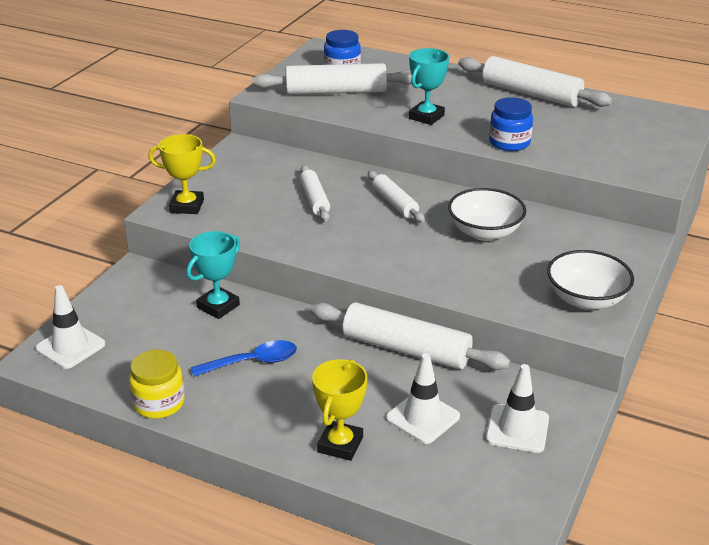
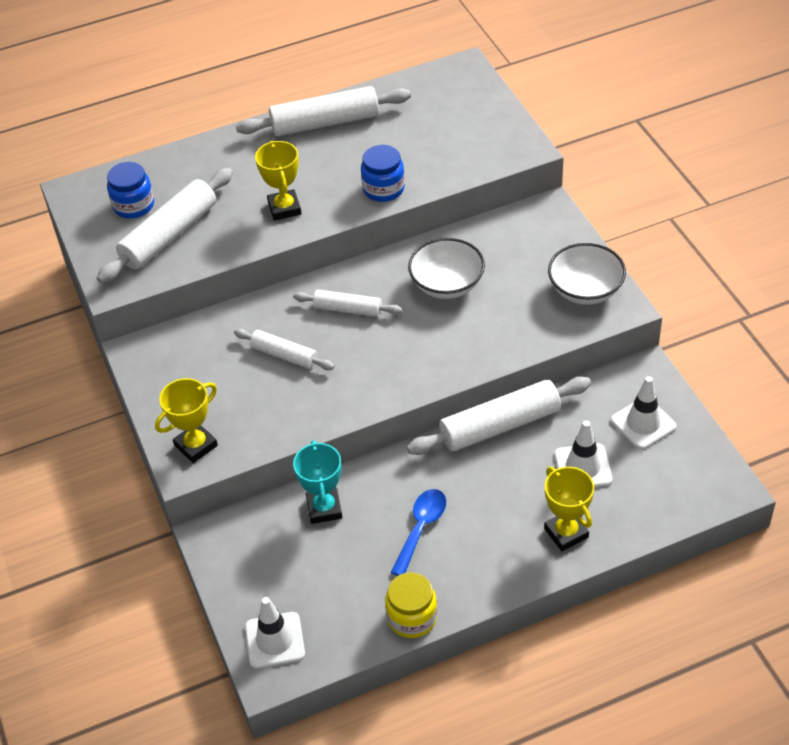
camera: 45 degrees left, 15 degrees up
turquoise trophy [409,48,449,125] -> yellow trophy [255,141,302,221]

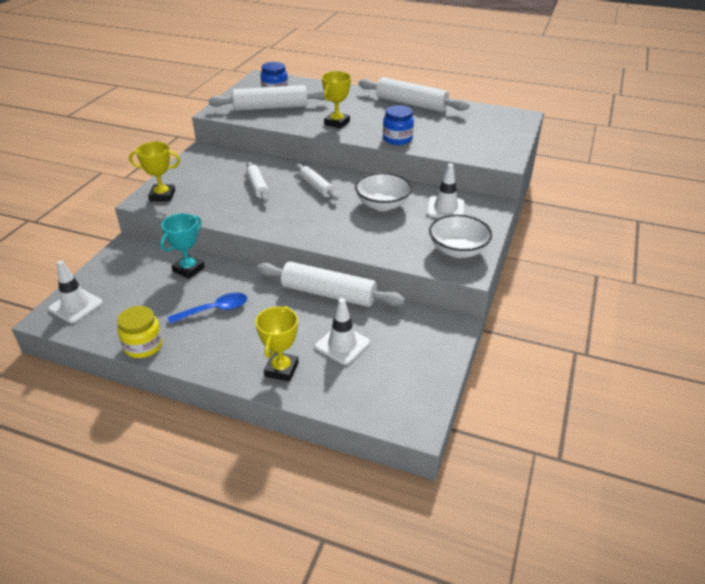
camera: 40 degrees right, 10 degrees down
white traffic cone [611,376,677,450] -> white traffic cone moved to [427,163,464,218]

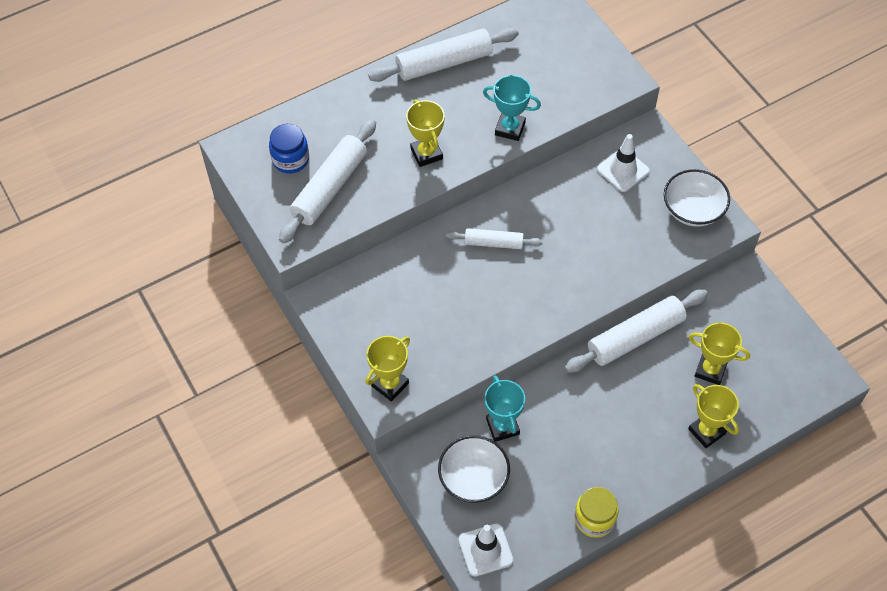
camera: 50 degrees left, 20 degrees up
blue spoon [168,293,247,324] -> none
white rolling pin [246,162,269,202] -> none
white traffic cone [315,298,370,365] -> yellow trophy [689,323,750,385]
white bowl [355,172,412,211] -> white bowl moved to [438,435,510,503]
blue jar [383,105,414,145] -> turquoise trophy [483,75,541,141]

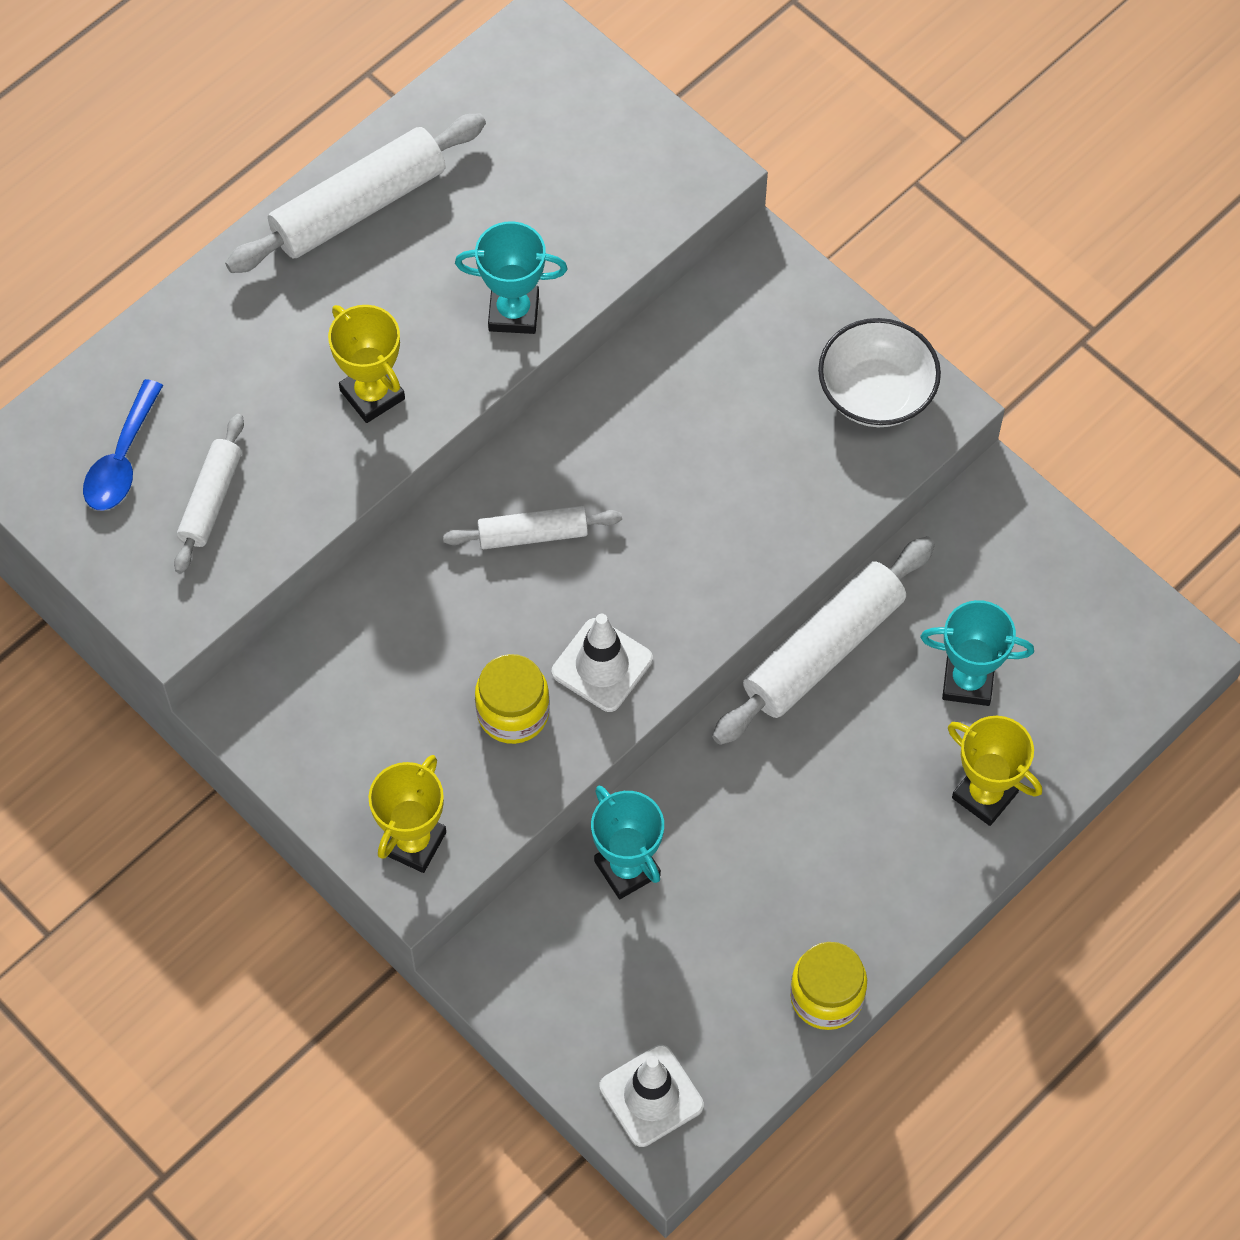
camera: 15 degrees left, 5 degrees up
blue jar [269,124,309,173] -> blue spoon [83,379,163,511]
white rolling pin [279,119,376,244] -> white rolling pin [174,414,244,573], size x0.58
white bowl [438,435,510,503] -> none
white traffic cone [597,134,650,192] -> white traffic cone moved to [552,614,653,712]
yellow trophy [689,323,750,385] -> turquoise trophy [920,600,1034,706]
none -> yellow jar [475,654,550,744]

